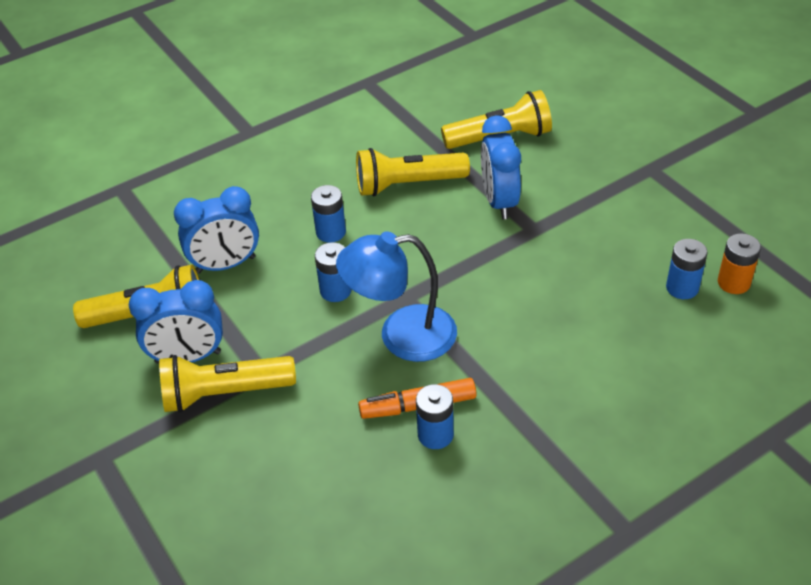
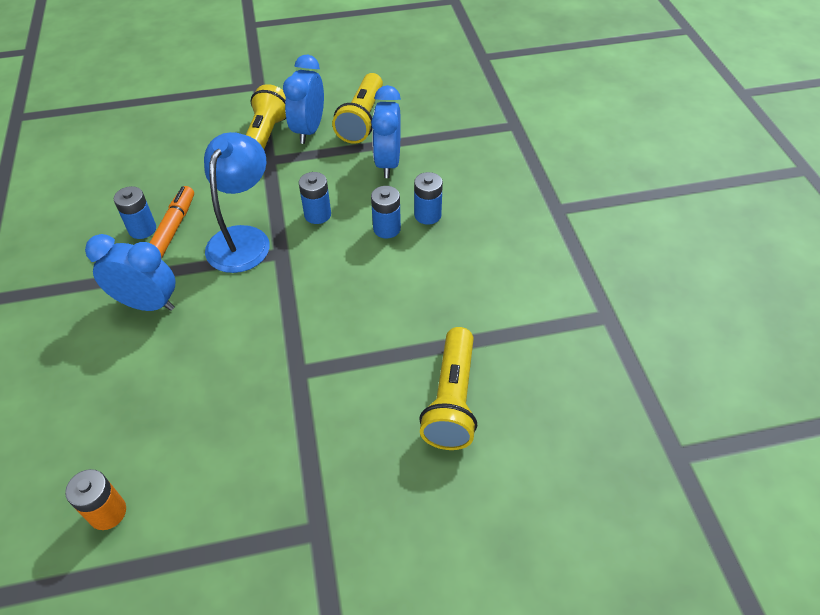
camera: 110 degrees right, 5 degrees up
yellow flashlight [356,148,470,196] -> none
blue clock [481,115,521,219] -> blue clock moved to [85,234,175,311]
blue battery [666,239,708,299] -> blue battery moved to [414,172,443,225]

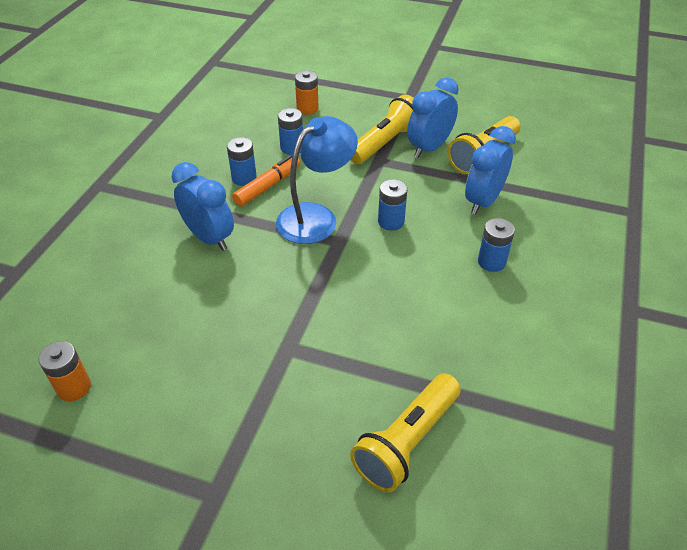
camera: 30 degrees right, 5 degrees down
blue battery [371,186,401,238] -> blue battery moved to [278,108,303,155]
none -> orange battery [295,70,319,115]

